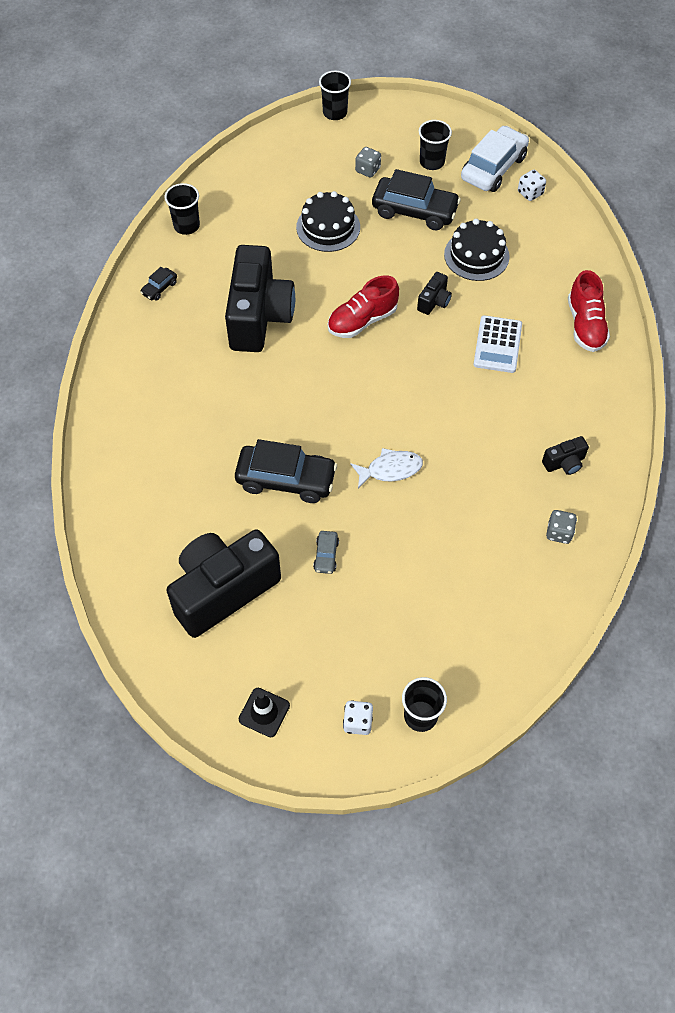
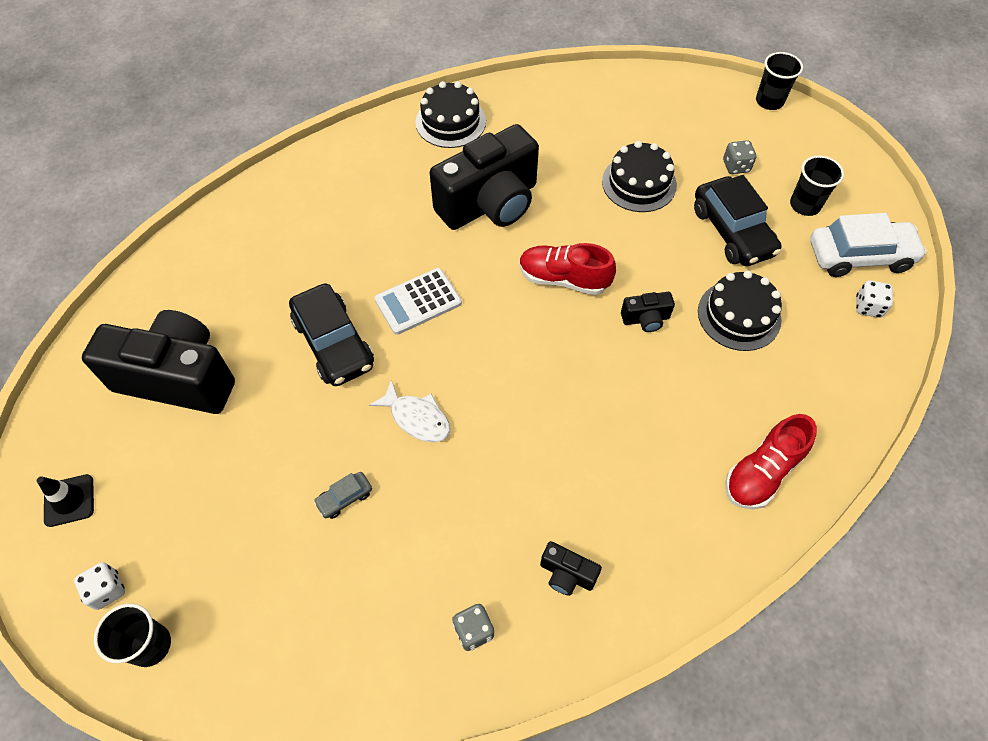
camera: 50 degrees right, 0 degrees up
black car [140,267,177,301] -> black cake [416,81,486,148]
black cup [165,183,200,235] -> none
grey car [313,531,339,574] -> grey car moved to [313,472,372,519]
white calculator [473,315,522,373] -> white calculator moved to [375,268,462,335]

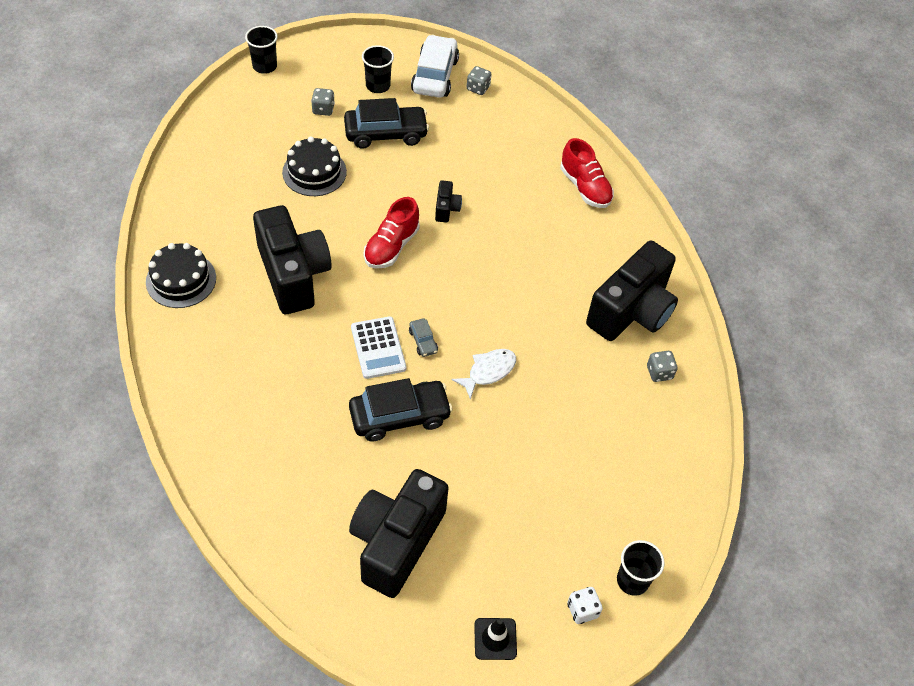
camera: 80 degrees left, 5 degrees down
grey car [313,472,372,519] -> grey car moved to [409,319,438,357]
black camera [540,541,602,596] -> black camera [586,240,678,341], size x2.40
black cake [698,271,782,351] -> none
white dice [856,280,893,318] -> grey dice [467,66,492,95]

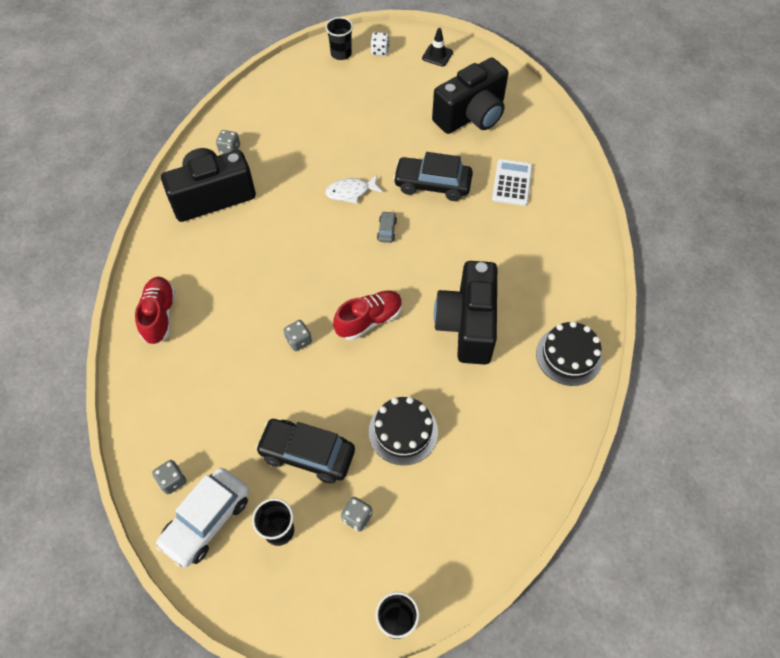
camera: 150 degrees left, 5 degrees up
white calculator [351,316,406,379] -> white calculator moved to [492,159,532,206]
black camera [435,181,462,223] -> grey dice [283,320,312,351]

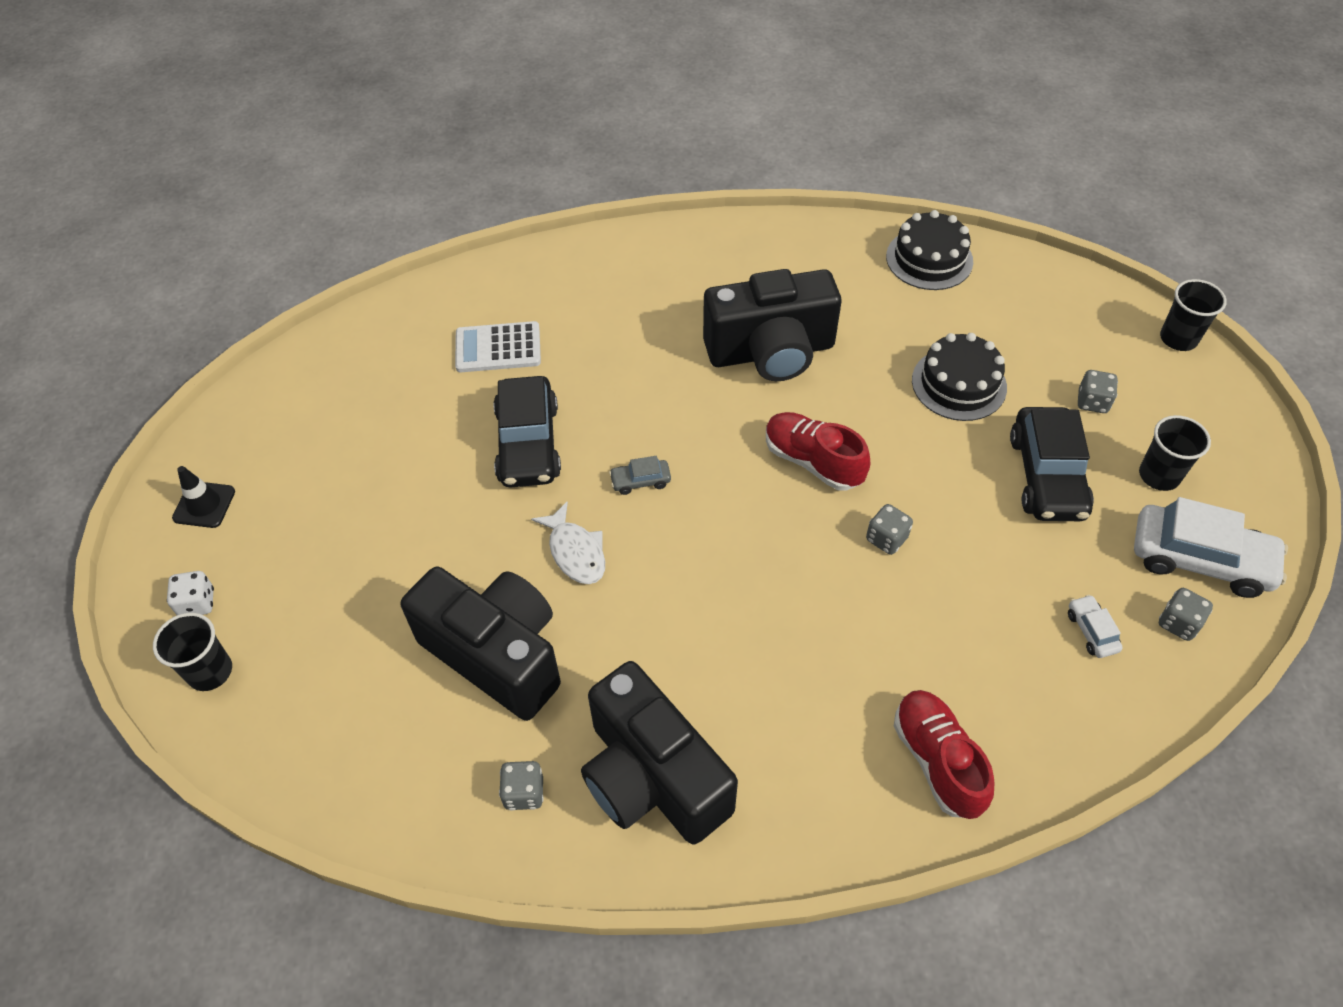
camera: 105 degrees left, 5 degrees down
red shoe [135,277,176,345] -> red shoe turned 90 degrees clockwise [894,690,994,819]
black camera [432,57,508,134] -> black camera moved to [401,567,561,721]
black cake [536,321,603,386] -> black cake moved to [886,210,973,290]
none -> white car [1068,595,1123,658]

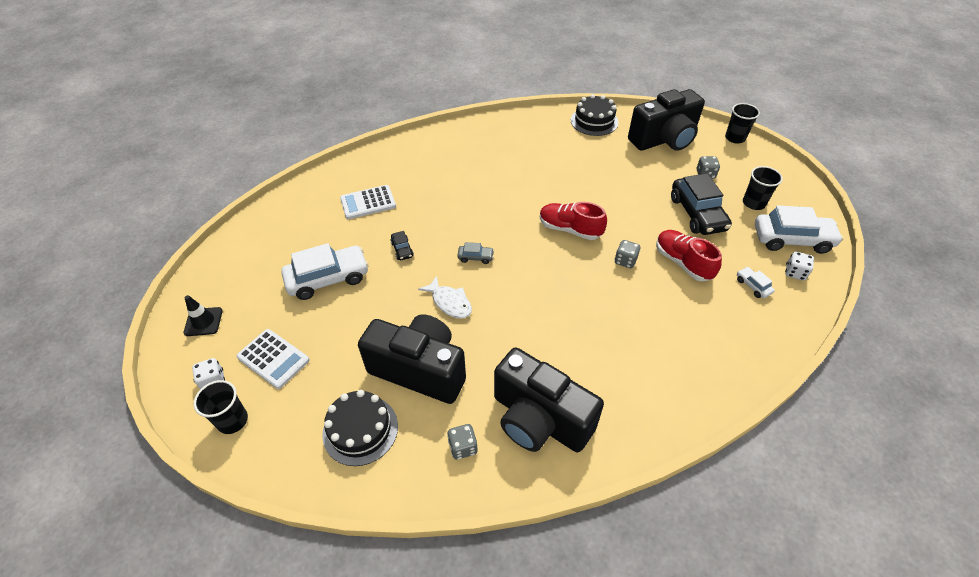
camera: 15 degrees left, 5 degrees down
black car [493,376,561,488] -> black car [391,231,414,260], size x0.45
grey car [609,456,671,495] -> grey car turned 150 degrees counterclockwise [457,242,494,264]
black camera [703,269,841,381] -> black camera moved to [628,89,705,151]
red shoe [894,690,994,819] -> red shoe moved to [656,230,722,281]
black cake [912,333,1007,421] -> black cake moved to [322,390,398,466]
grey dice [1159,588,1213,641] -> white dice [785,252,814,281]
none -> white calculator [236,329,310,389]
none -> white car [281,243,369,300]

